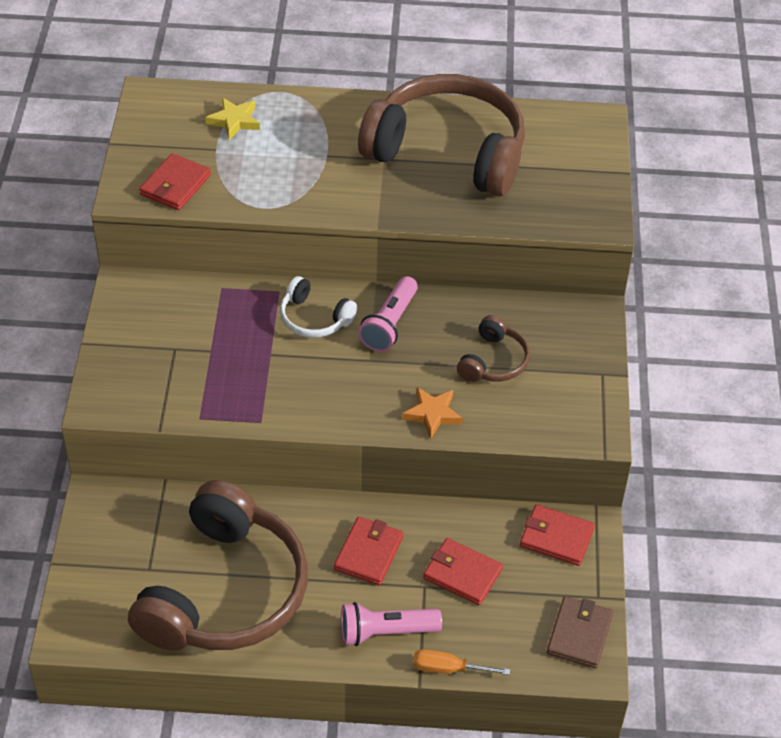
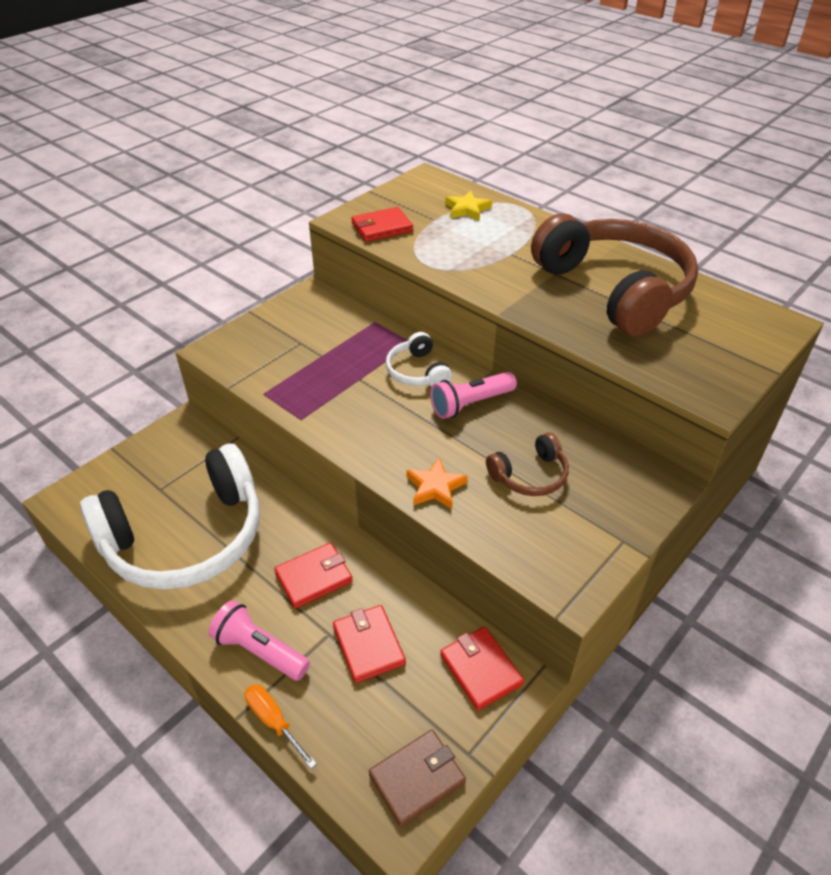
camera: 40 degrees right, 5 degrees down
brown headphones [128,480,308,651] -> white headphones [80,444,260,589]

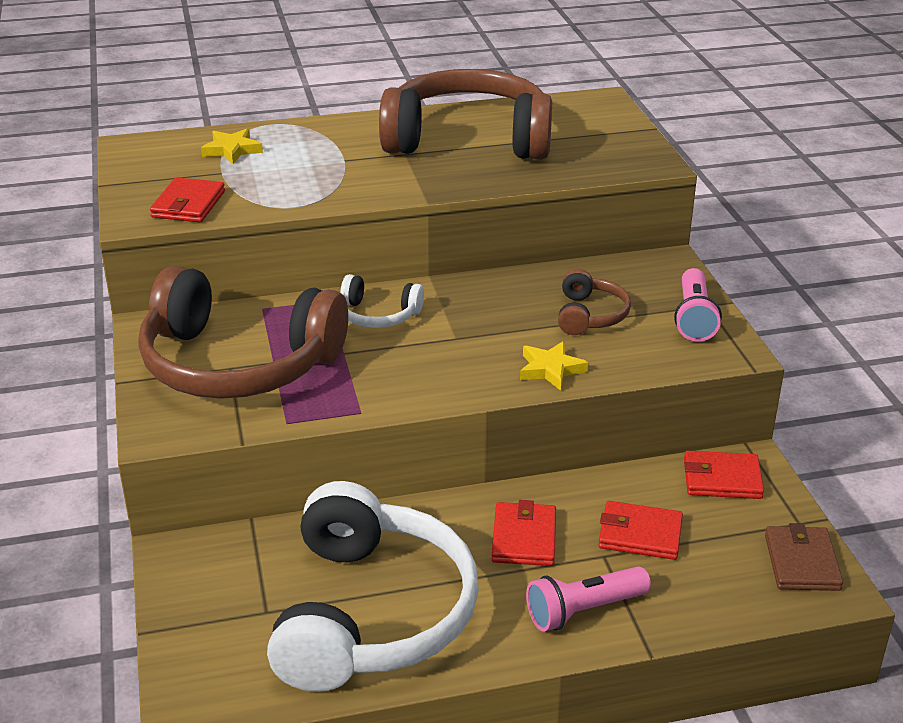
camera: 55 degrees left, 10 degrees down
orange screwdriver [245,684,317,769] -> none
orange star [406,458,468,509] -> yellow star [520,341,588,391]
pink flashlight [430,372,517,419] -> pink flashlight moved to [674,268,722,342]
none -> brown headphones [138,265,348,399]

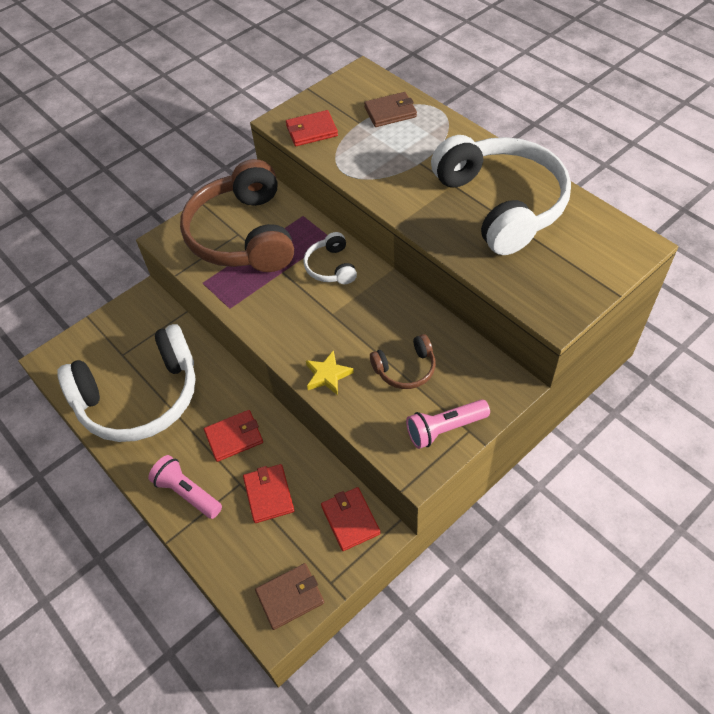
camera: 65 degrees right, 20 degrees up
yellow star [201,128,263,164] -> brown wallet [364,92,417,127]
brown headphones [379,69,552,160] -> white headphones [431,135,571,255]

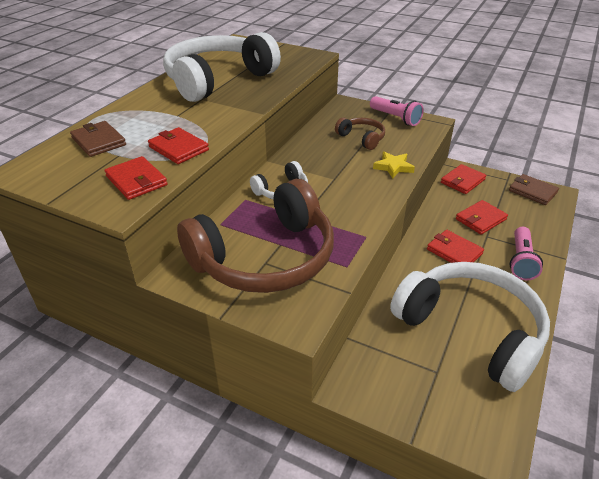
camera: 115 degrees left, 15 degrees down
none -> red wallet [148,127,209,164]

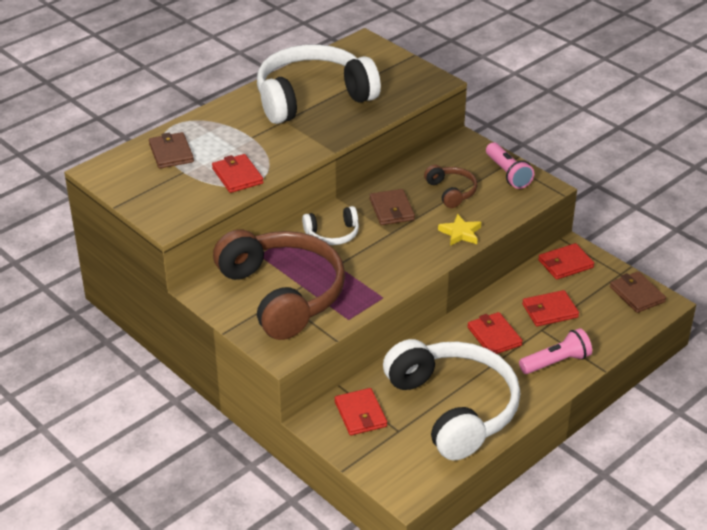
camera: 20 degrees right, 0 degrees up
red wallet [105,156,168,200] -> red wallet moved to [335,388,387,436]
brown headphones [177,179,334,293] -> brown headphones turned 105 degrees counterclockwise [213,229,345,340]
pink flashlight [510,227,543,281] -> pink flashlight turned 150 degrees counterclockwise [519,328,592,374]
none -> brown wallet [370,189,415,225]

